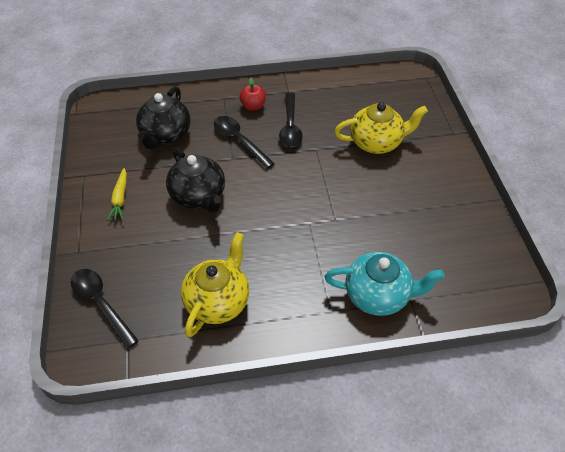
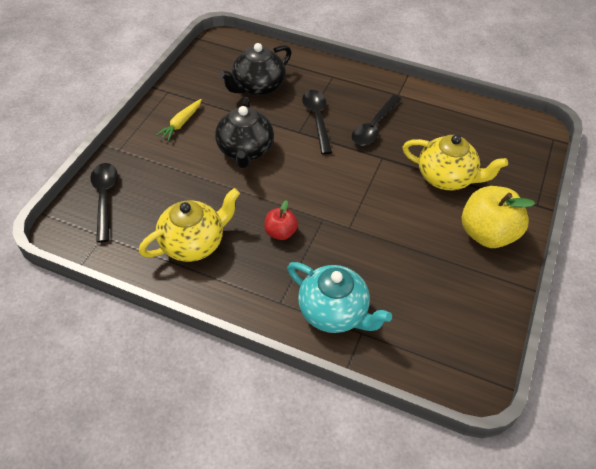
camera: 30 degrees right, 0 degrees up
red apple [239,77,266,111] -> red apple moved to [264,200,298,240]
none -> yellow apple [462,186,535,248]

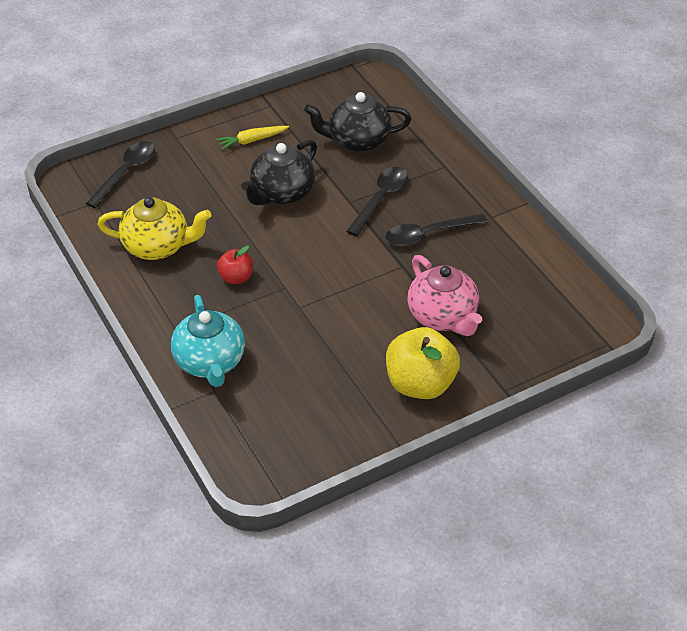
camera: 40 degrees right, 5 degrees down
yellow teapot [403,135,508,190] -> pink teapot [408,255,482,336]

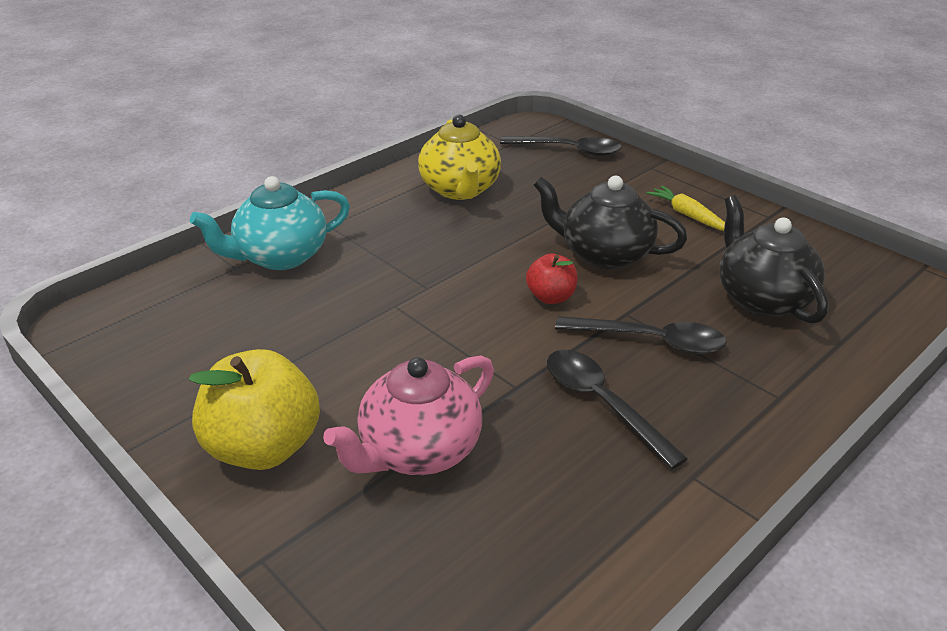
camera: 75 degrees right, 10 degrees down
red apple [217,246,253,284] -> red apple moved to [526,254,578,304]

